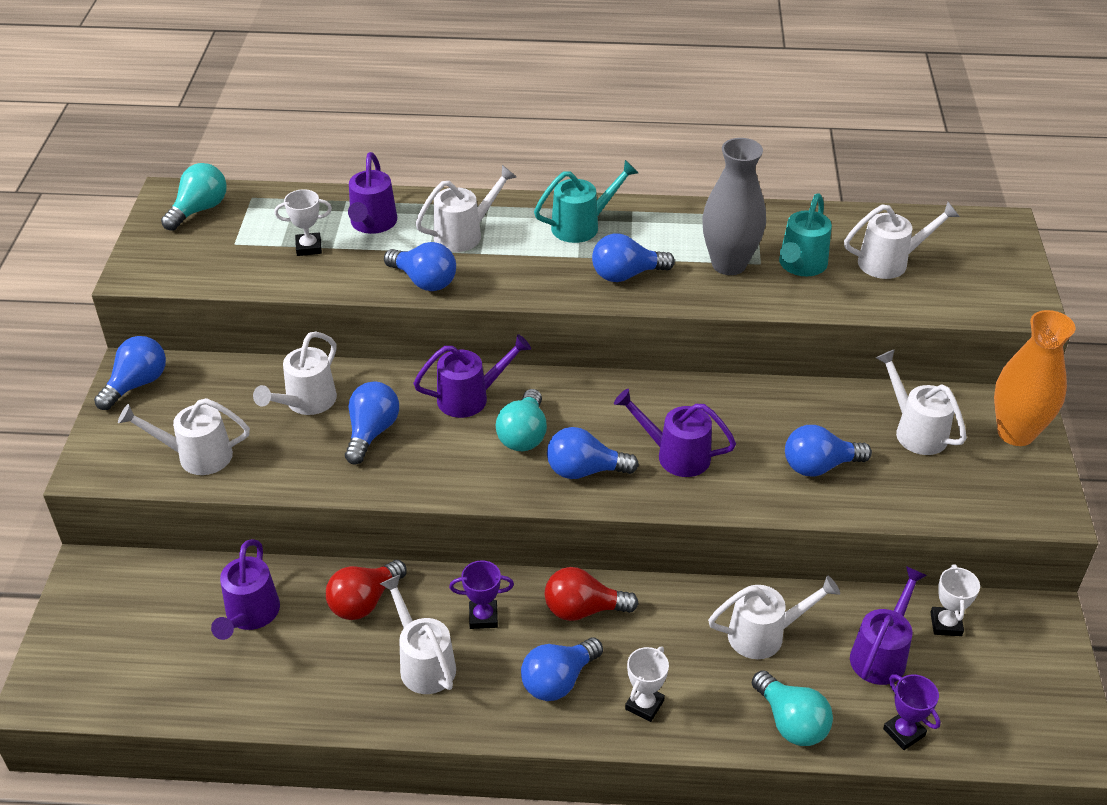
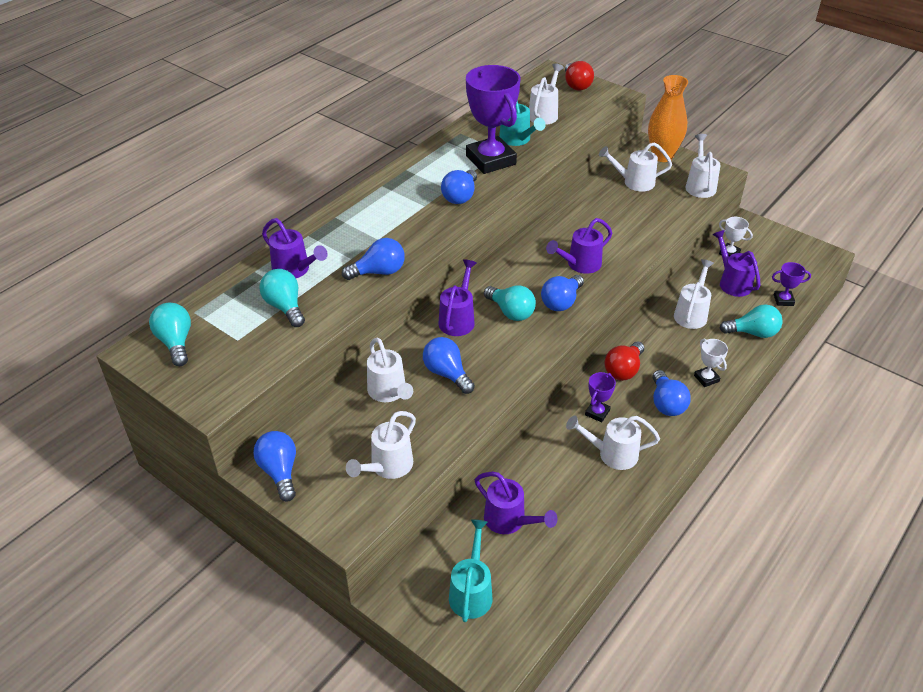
camera: 55 degrees left, 0 degrees up
white trophy [274,189,332,256] -> turquoise light bulb [259,269,305,327]
red light bulb [326,560,407,620] -> red light bulb moved to [565,61,594,91]
white watering can [415,165,516,252] -> white watering can moved to [685,134,720,198]
turquoise watering can [534,160,638,243] -> turquoise watering can moved to [449,519,492,622]
grey vase [702,138,766,275] -> purple trophy [466,65,521,174]
blue light bulb [785,425,872,477] -> none

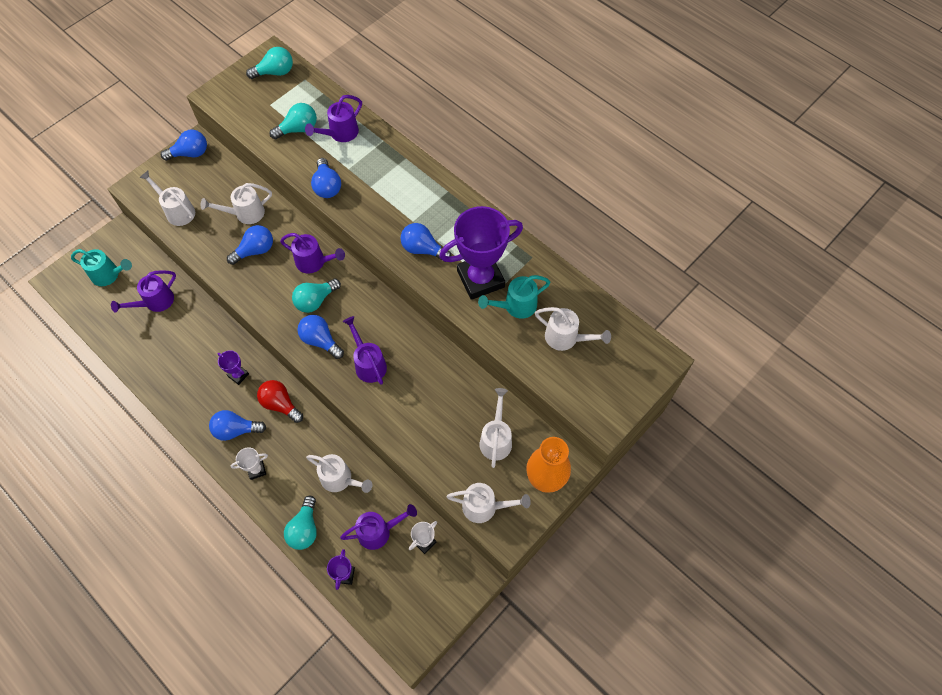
camera: 95 degrees right, 20 degrees up
red light bulb [565,61,594,91] -> none
white watering can [566,415,660,470] -> none

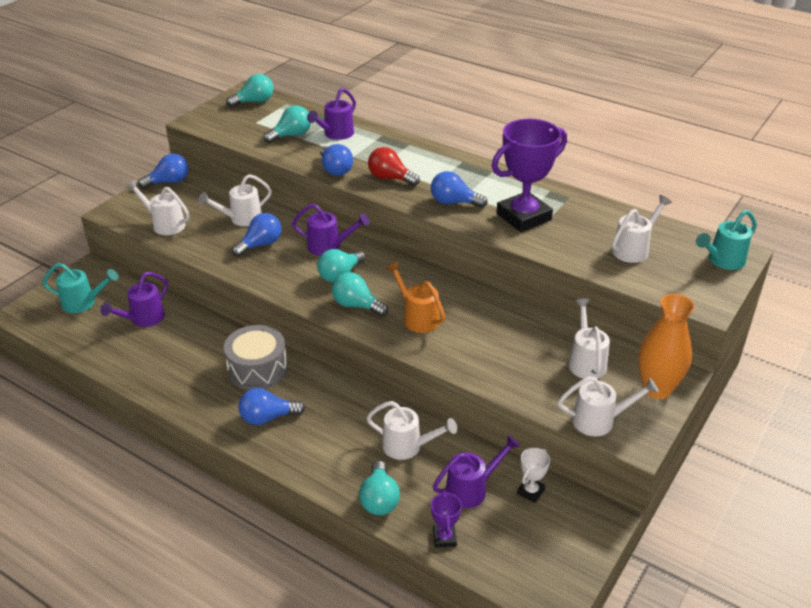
camera: 10 degrees left, 25 degrees down
purple trophy [218,350,249,385] -> grey drum [224,325,287,390]
white trophy [231,447,268,480] -> none
red light bulb [257,380,303,423] -> red light bulb moved to [368,147,420,186]
blue light bulb [297,315,344,359] -> turquoise light bulb [332,272,388,317]
purple watering can [343,316,387,385] -> orange watering can [386,262,445,333]
turquoise watering can [478,275,550,319] -> turquoise watering can moved to [696,210,757,270]
white watering can [535,307,611,351] -> white watering can turned 60 degrees counterclockwise [612,195,672,263]

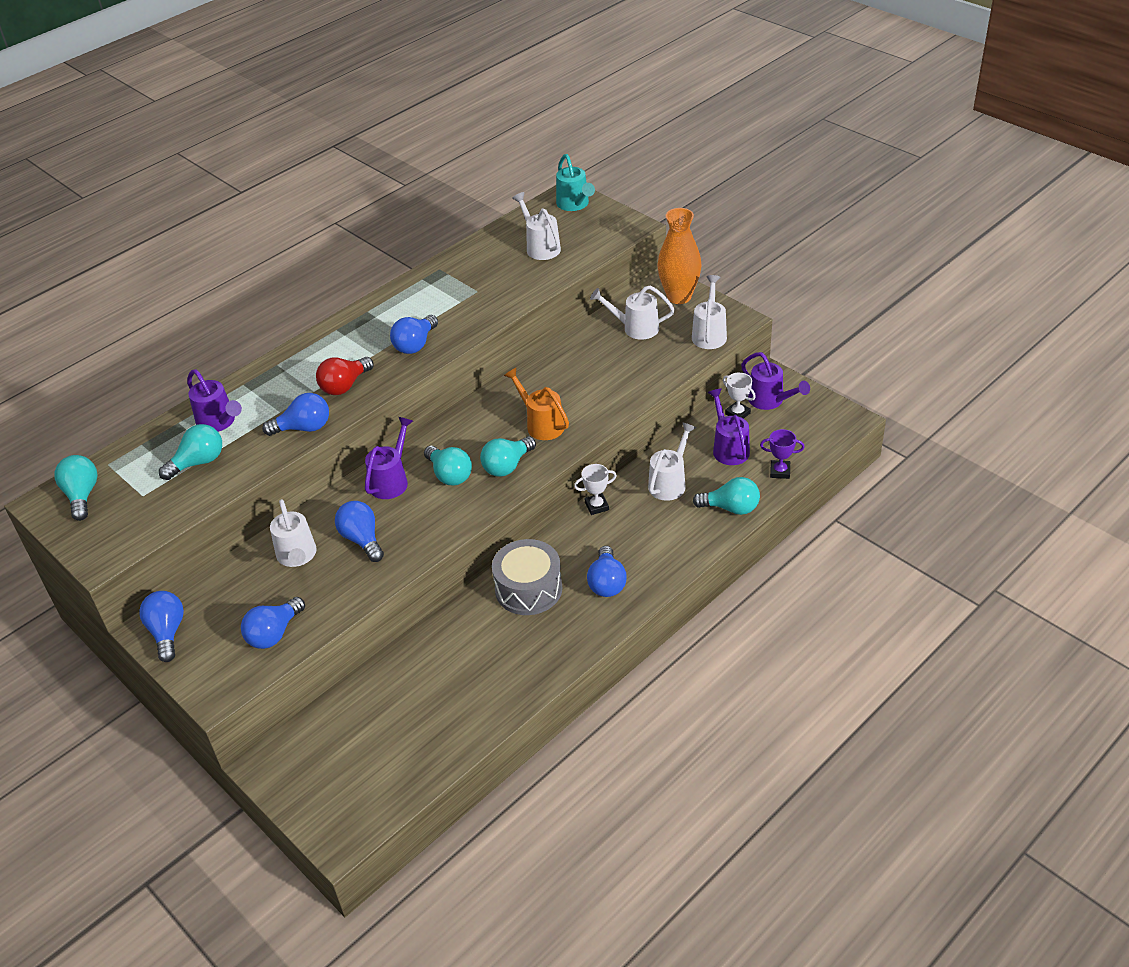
camera: 75 degrees left, 5 degrees up
turquoise watering can [42,263,118,313] -> none
purple watering can [100,272,168,327] -> purple watering can moved to [741,352,810,410]
white watering can [126,180,190,235] -> blue light bulb [241,597,305,649]
turquoise light bulb [264,105,311,143] -> turquoise light bulb turned 75 degrees clockwise [159,424,222,480]
orange watering can [386,262,445,333] -> orange watering can turned 75 degrees clockwise [504,368,569,440]
purple trophy [492,119,567,232] -> none
none -> white trophy [574,464,617,515]

